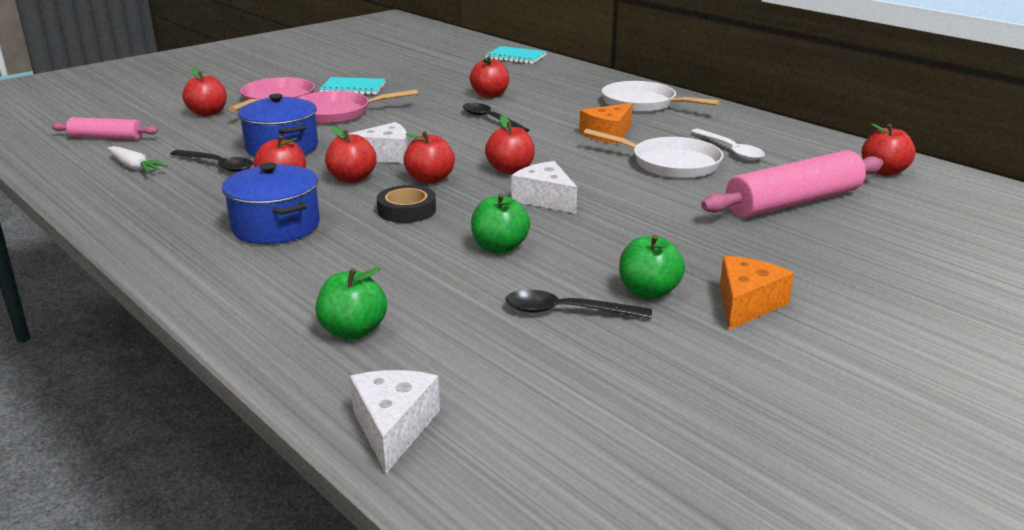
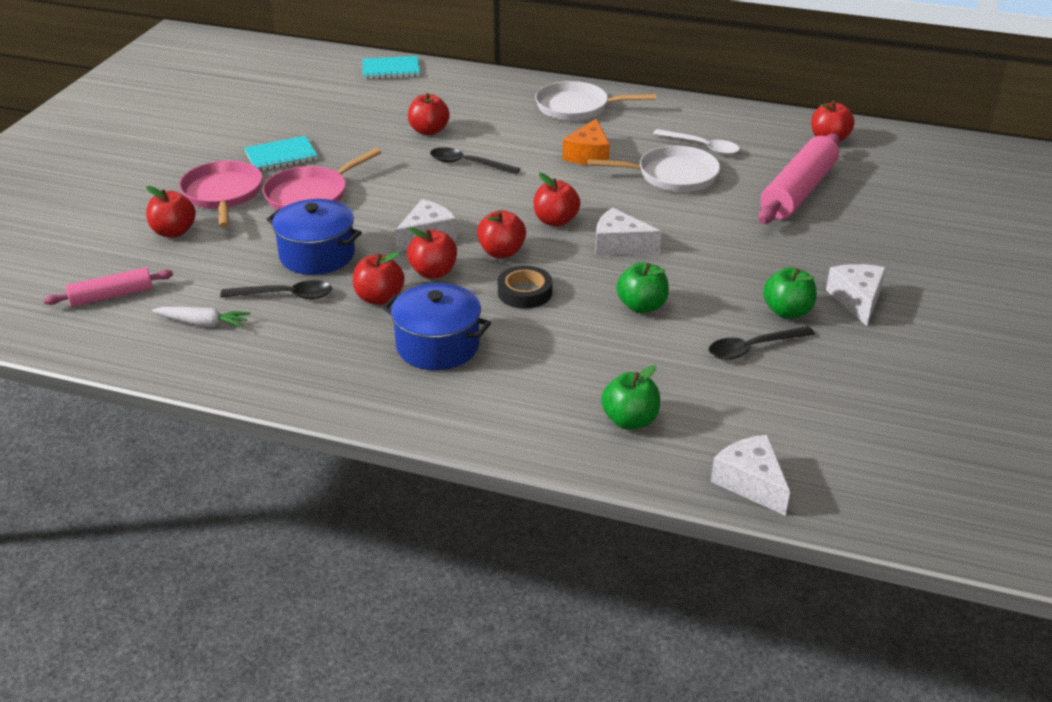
camera: 30 degrees left, 10 degrees up
orange cheese [720,256,794,330] -> white cheese [826,264,886,326]

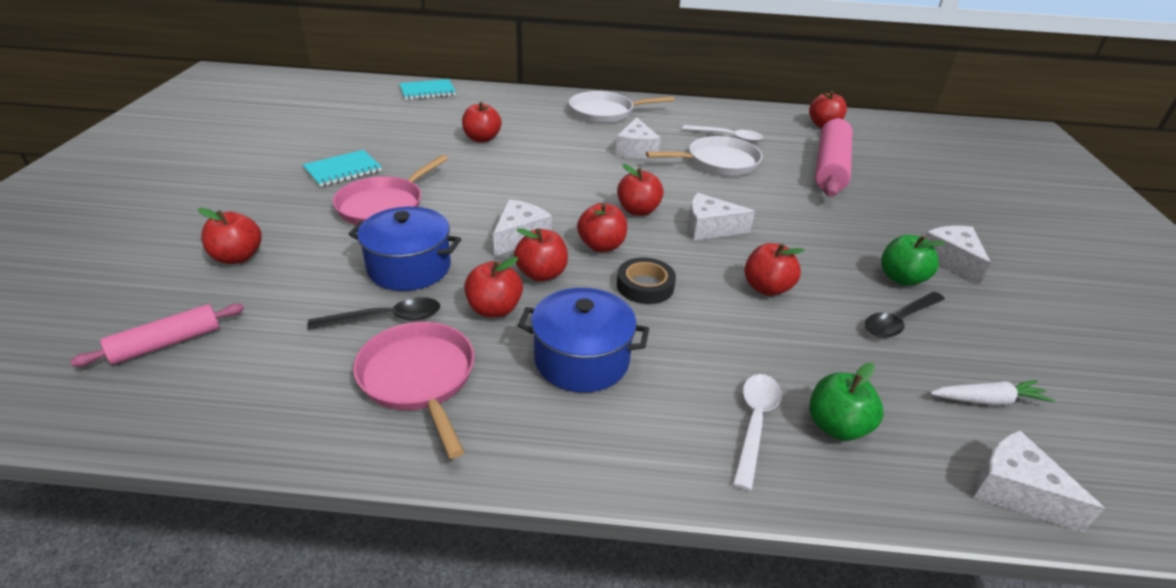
camera: 15 degrees left, 0 degrees up
white carrot [152,307,251,328] -> white carrot moved to [930,380,1055,405]
pink pan [179,161,263,228] -> pink pan moved to [353,322,474,459]
black spoon [430,147,520,174] -> none
orange cheese [563,118,610,165] -> white cheese [615,117,661,159]
green apple [617,262,669,313] -> red apple [745,243,804,296]
none -> white spoon [732,374,781,491]

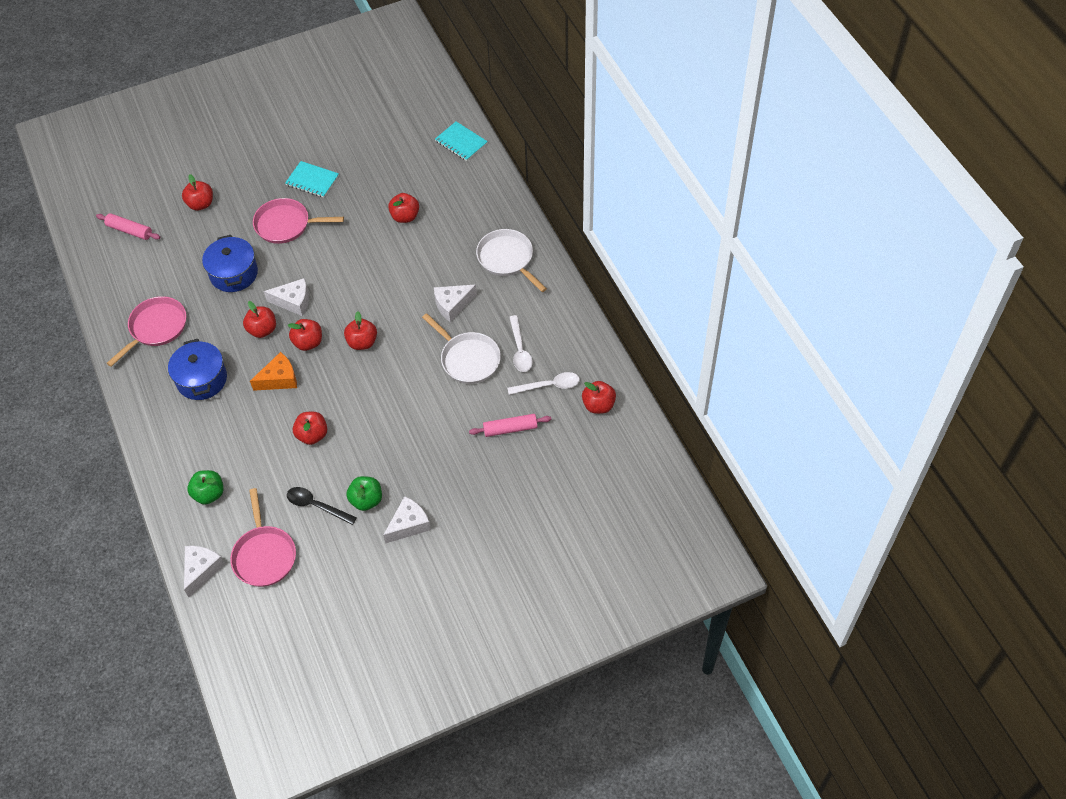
camera: 65 degrees right, 20 degrees up
black spoon [307,297,440,330] -> none
red apple [464,257,523,318] -> none
black tape [617,258,676,304] -> orange cheese [250,352,297,391]
white cheese [688,193,755,241] -> none
white spoon [732,374,781,491] -> white spoon moved to [508,372,580,395]
pink rolling pin [815,118,853,197] -> pink rolling pin [469,414,551,437], size x0.56
white carrot [930,380,1055,405] -> pink pan [230,488,296,587]

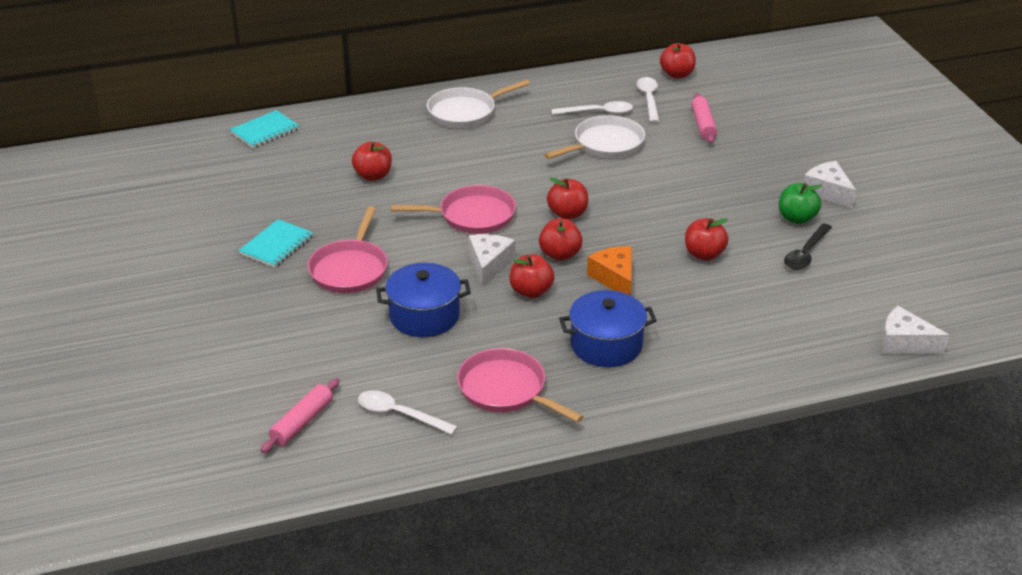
camera: 85 degrees left, 20 degrees down
red apple [182,174,213,211] -> none
green apple [187,470,223,505] -> none
pink pan [230,488,296,587] -> pink pan moved to [391,185,516,234]
white cheese [434,285,477,322] -> none
none -> white spoon [358,390,458,435]

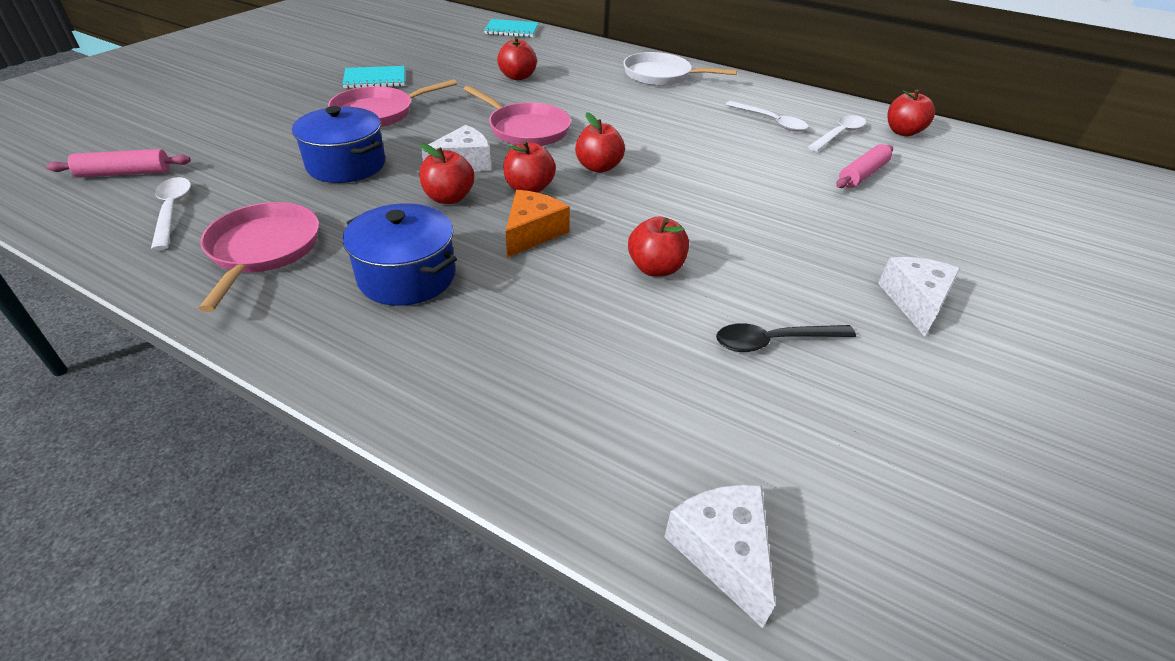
camera: 45 degrees right, 5 degrees up
white pan [544,115,645,159] -> none
green apple [779,183,822,224] -> none

